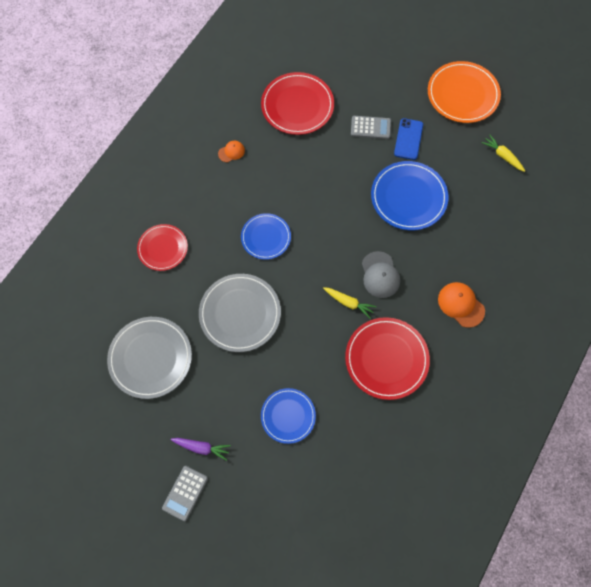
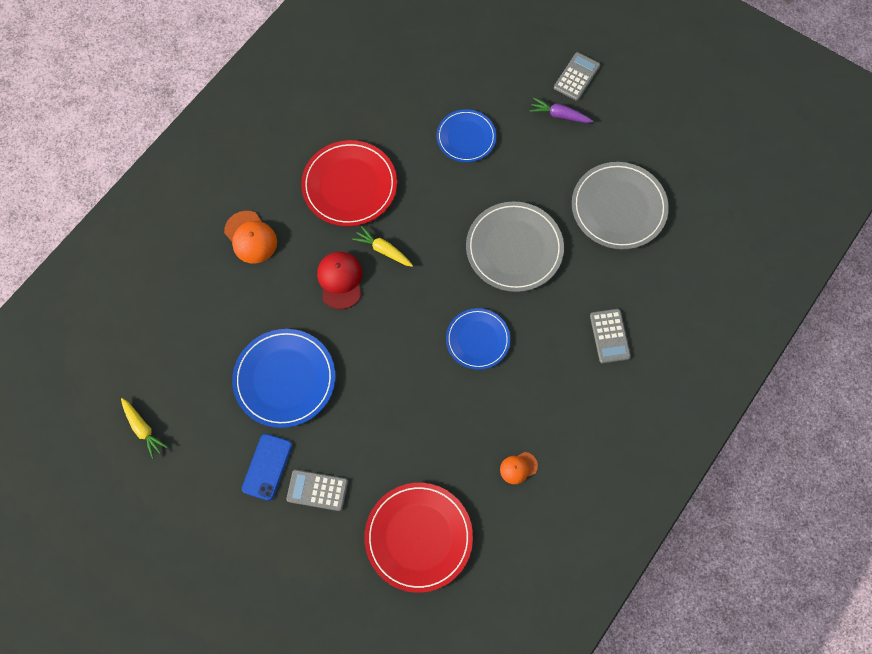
camera: 175 degrees left, 0 degrees up
red plate [137,224,188,271] -> grey calculator [590,309,631,363]
grey cap [362,251,400,298] -> red cap [317,252,362,309]
orange plate [428,61,501,123] -> none

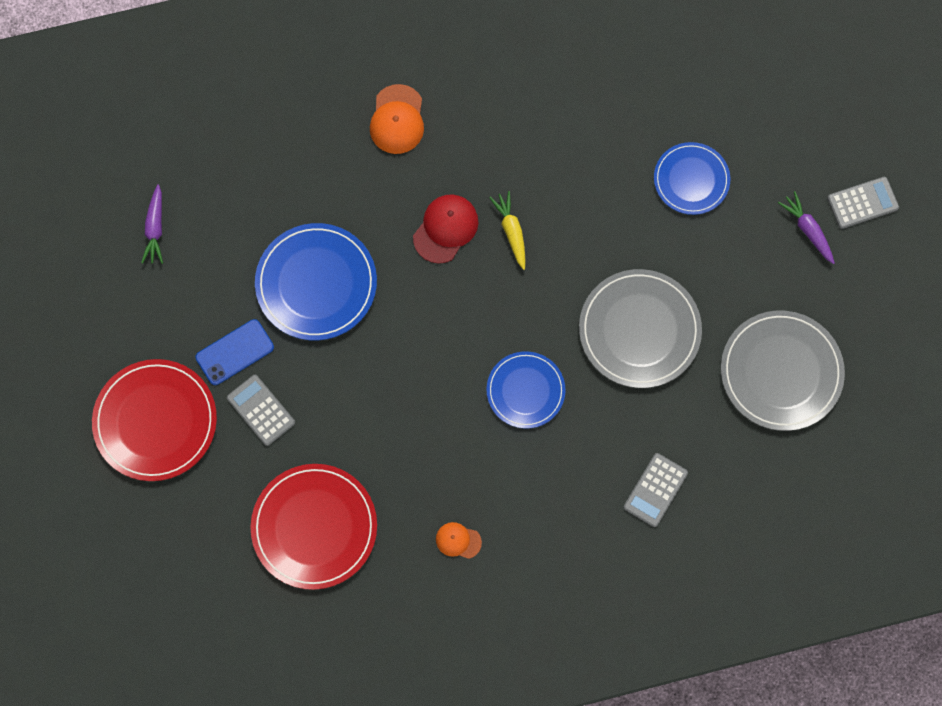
camera: 40 degrees right, 5 degrees up
yellow carrot [121,398,168,459] -> purple carrot [141,184,163,264]
red plate [301,140,397,226] -> red plate moved to [92,359,217,481]

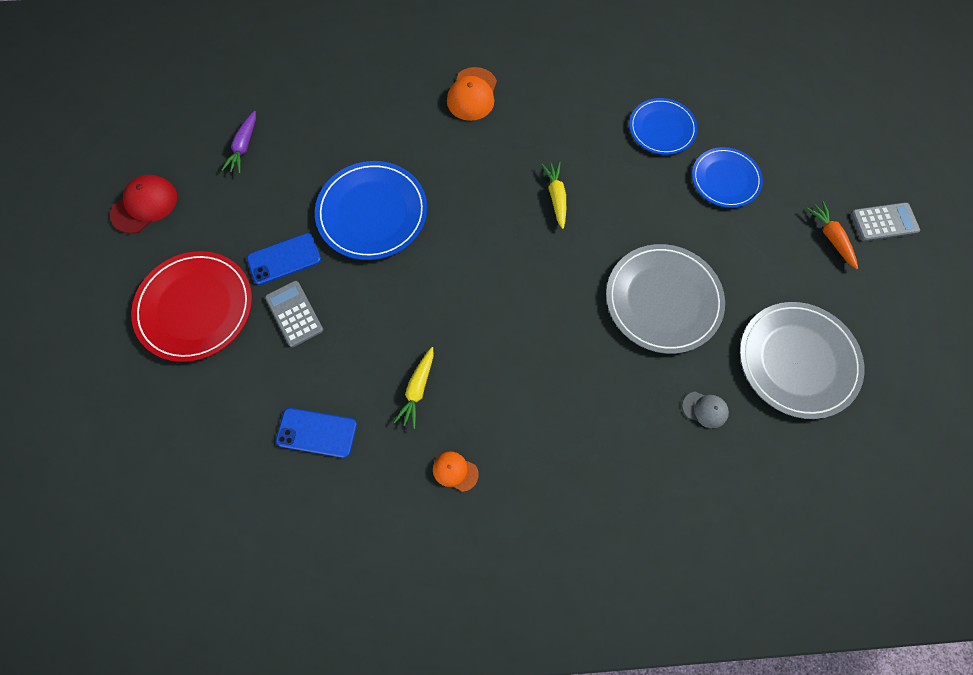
camera: 10 degrees right, 5 degrees down
red plate [251,464,377,590] -> blue phone [276,408,357,458]
red cap [413,194,479,264] -> red cap moved to [110,175,177,234]
blue plate [486,351,566,429] -> blue plate moved to [629,98,698,155]
grey calculator [624,453,688,527] -> none
purple carrot [778,191,835,264] -> orange carrot [806,201,858,270]
none -> yellow carrot [394,347,434,429]
none -> grey cap [682,392,729,428]

